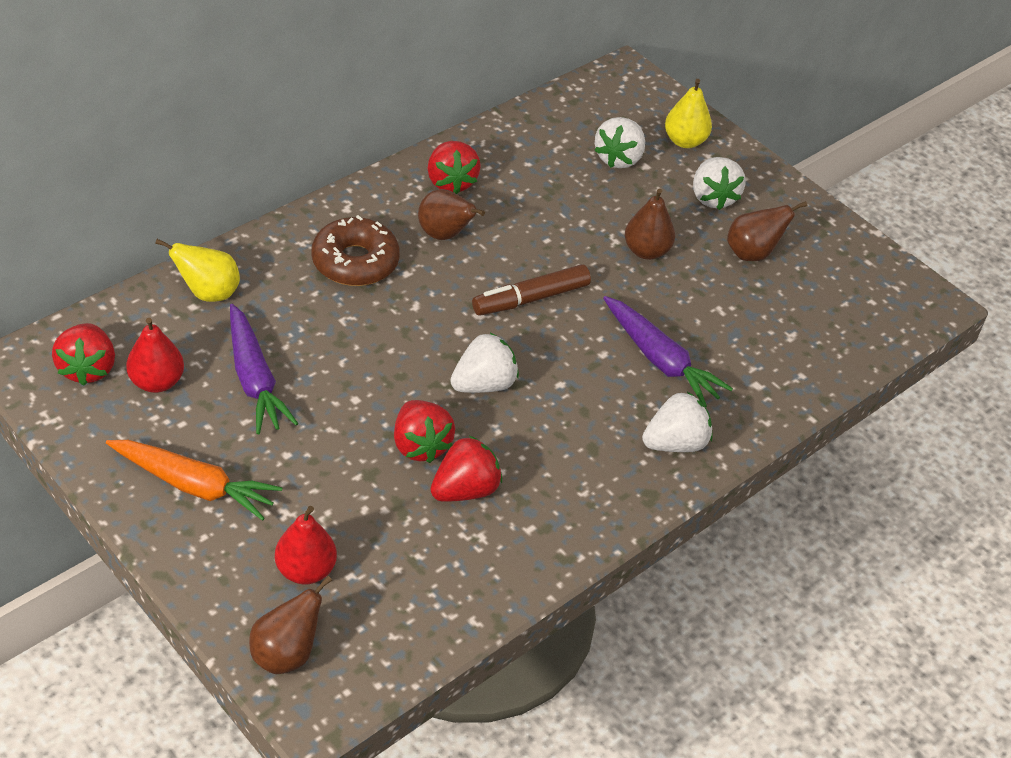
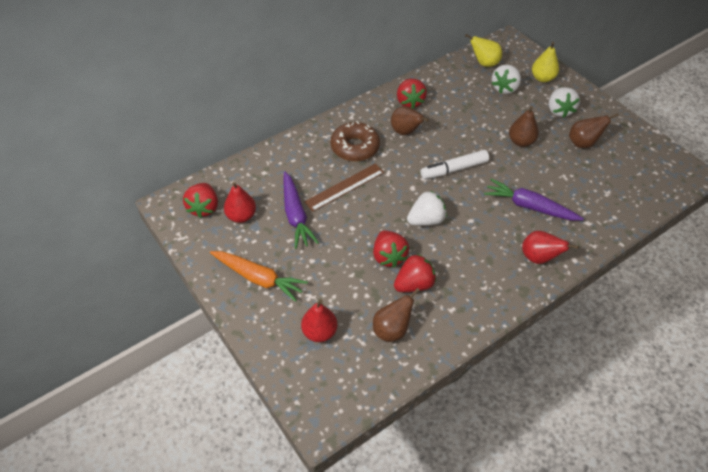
camera: 10 degrees right, 5 degrees up
yellow pear [155,239,240,302] -> yellow pear moved to [465,34,502,67]
brown pear [249,576,332,674] -> brown pear moved to [373,288,420,342]
brown marker [472,264,591,316] -> white marker [420,150,489,179]
purple carrot [603,296,733,407] -> purple carrot turned 150 degrees clockwise [484,179,584,221]
white strawberry [642,392,713,452] -> red pear [522,231,579,264]
none -> brown ruler [304,164,384,212]

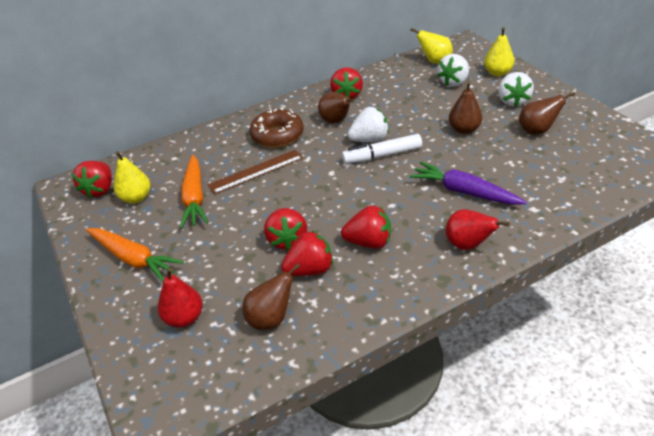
camera: 10 degrees right, 10 degrees down
red pear [224,182,256,223] -> yellow pear [114,151,150,203]
purple carrot [283,172,319,249] -> orange carrot [180,155,209,228]
white strawberry [407,191,447,226] -> white strawberry moved to [348,107,389,142]
none -> red strawberry [341,206,391,249]

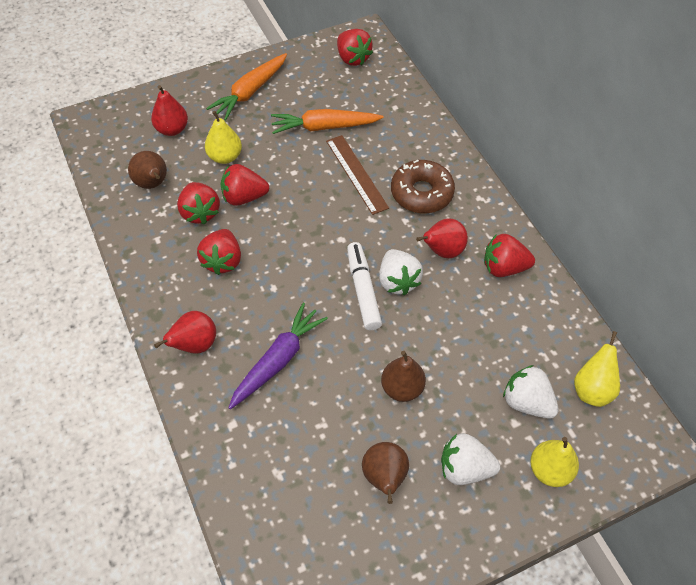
camera: 90 degrees right, 15 degrees up
red strawberry [72,161,112,198] -> red strawberry turned 135 degrees counterclockwise [337,29,373,66]
yellow pear [114,151,150,203] -> yellow pear moved to [205,111,242,164]
brown pear [318,92,354,124] -> red pear [416,219,468,258]

